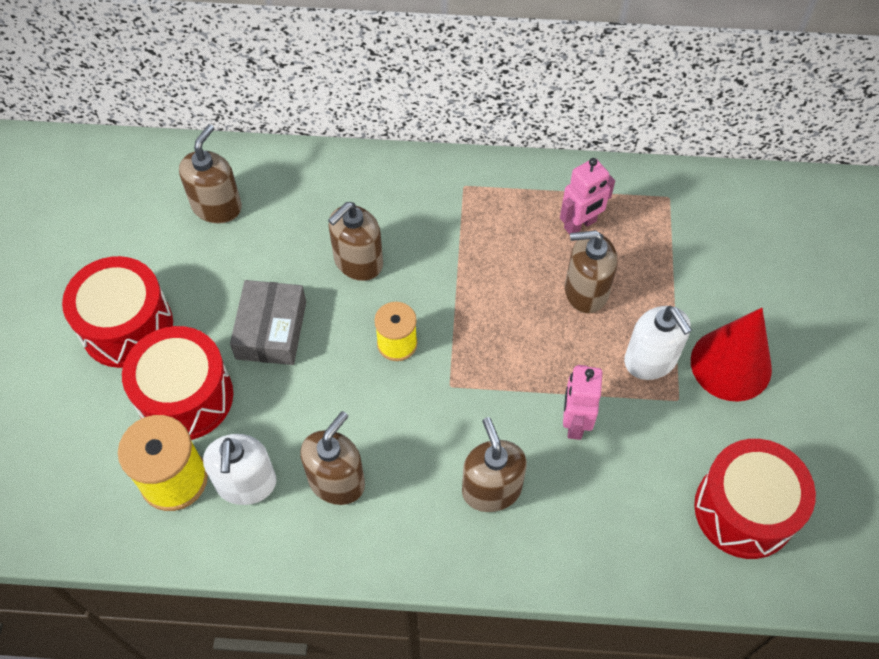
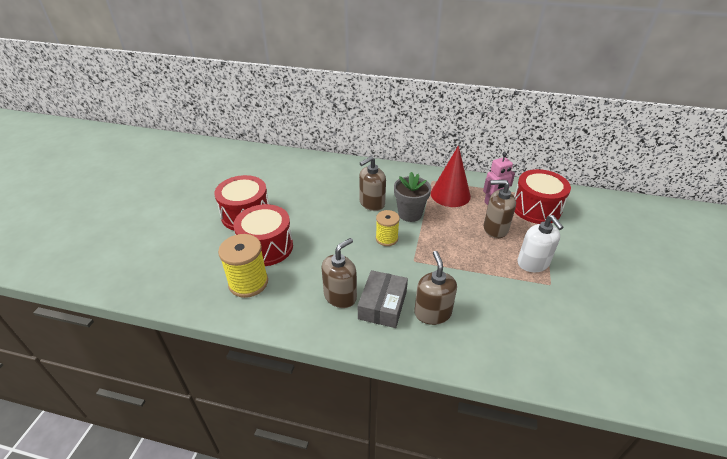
camera: 10 degrees right, 20 degrees down
brown soap dispenser [179,124,242,224] -> none
white soap dispenser [203,434,277,505] -> none
grey box [230,280,306,365] -> grey box moved to [358,270,408,328]
pink robot [563,365,602,440] -> none
red cone [691,308,772,402] -> red cone moved to [431,145,471,207]
red drum [694,439,816,559] -> red drum moved to [514,169,571,224]
none -> grey flower pot [394,172,431,222]

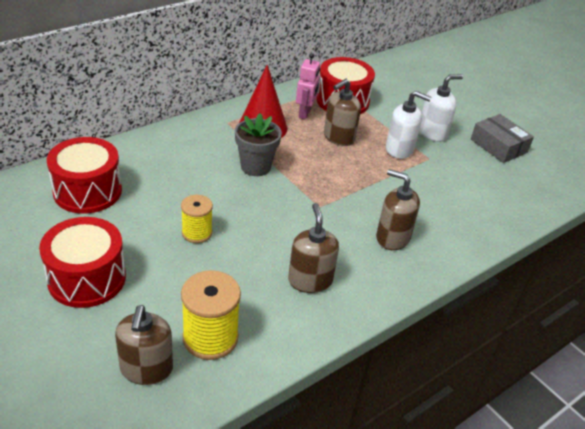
camera: 55 degrees left, 0 degrees up
red drum [233,204,293,266] -> red drum moved to [47,137,122,214]
grey box [358,270,408,328] -> grey box moved to [471,114,534,163]
brown soap dispenser [359,156,386,211] -> brown soap dispenser moved to [115,305,173,385]
yellow spool [376,210,400,246] -> yellow spool moved to [181,195,213,243]
none -> white soap dispenser [419,74,463,142]

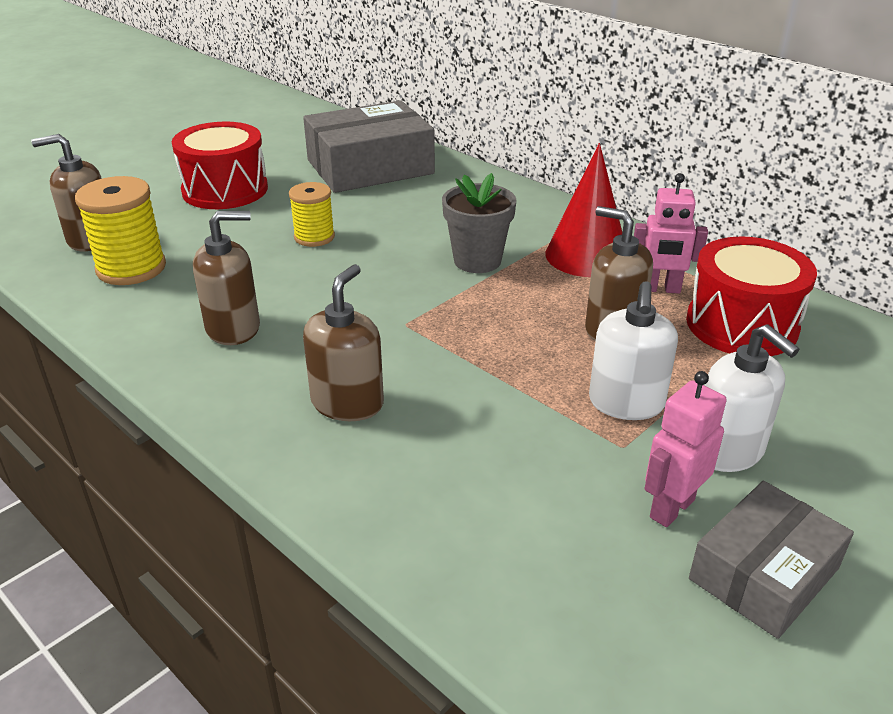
camera: 85 degrees right, 5 degrees down
red drum [47,137,122,214] -> grey box [303,100,435,193]
none -> pink robot [644,371,727,527]

